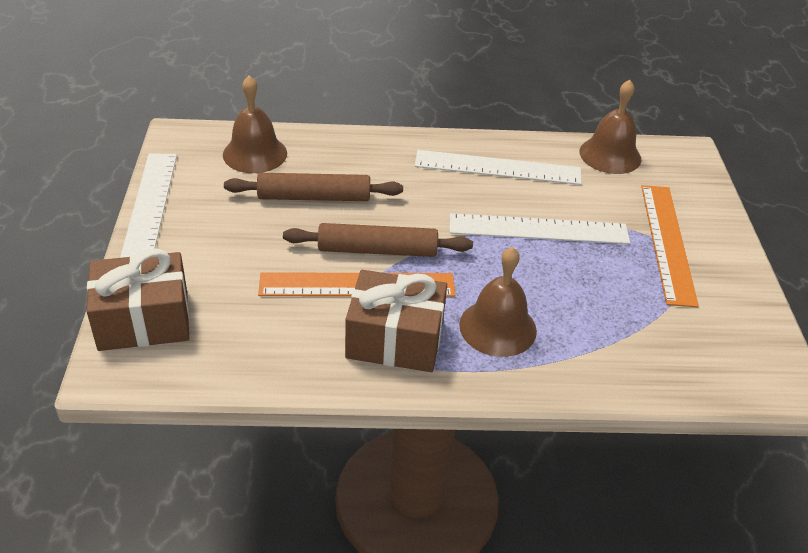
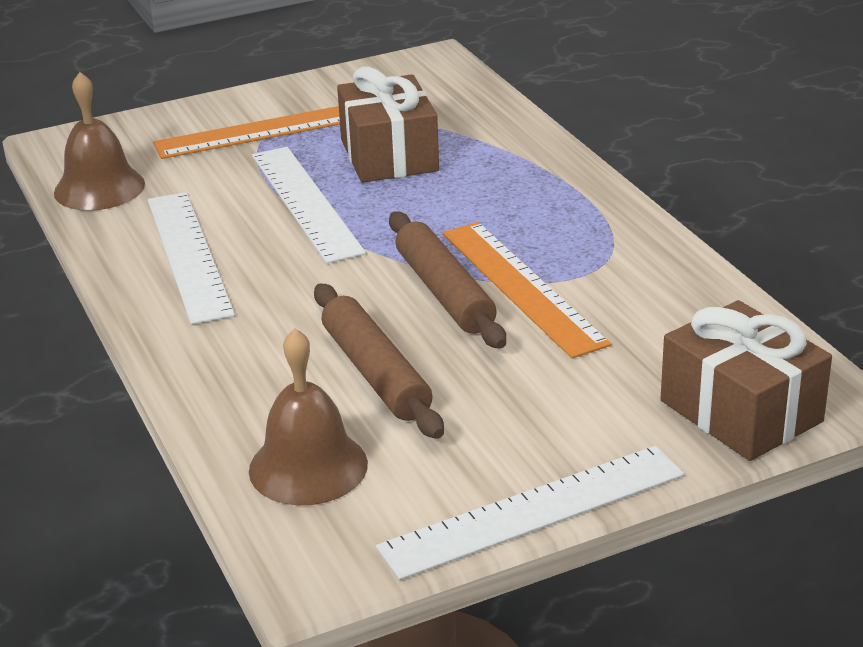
camera: 110 degrees left, 10 degrees down
brown gift [345,270,447,372] -> brown gift moved to [337,66,439,183]
brown bell [459,247,537,357] -> none

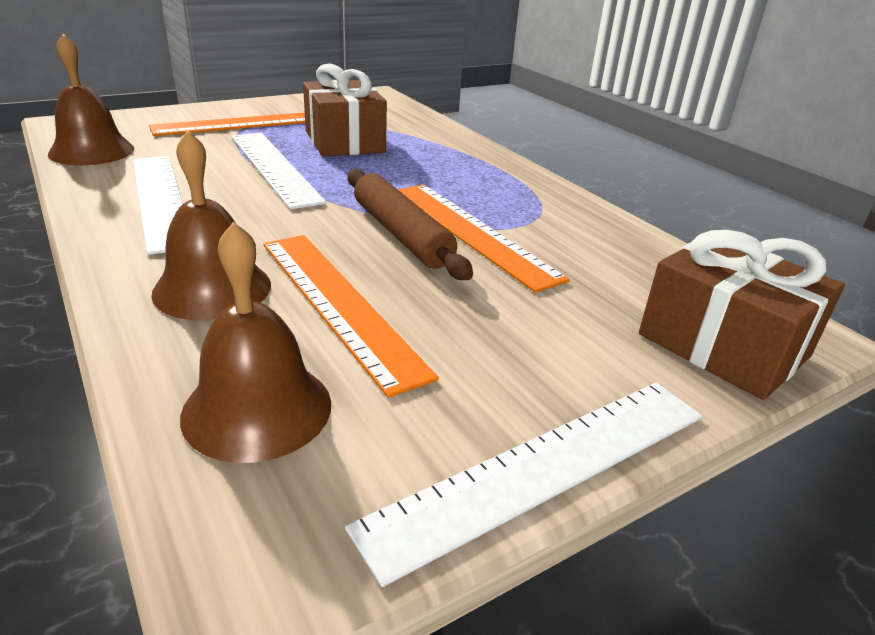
camera: 10 degrees left, 0 degrees up
brown rolling pin [314,284,444,439] -> orange ruler [263,235,439,398]
none -> brown bell [151,130,271,320]

